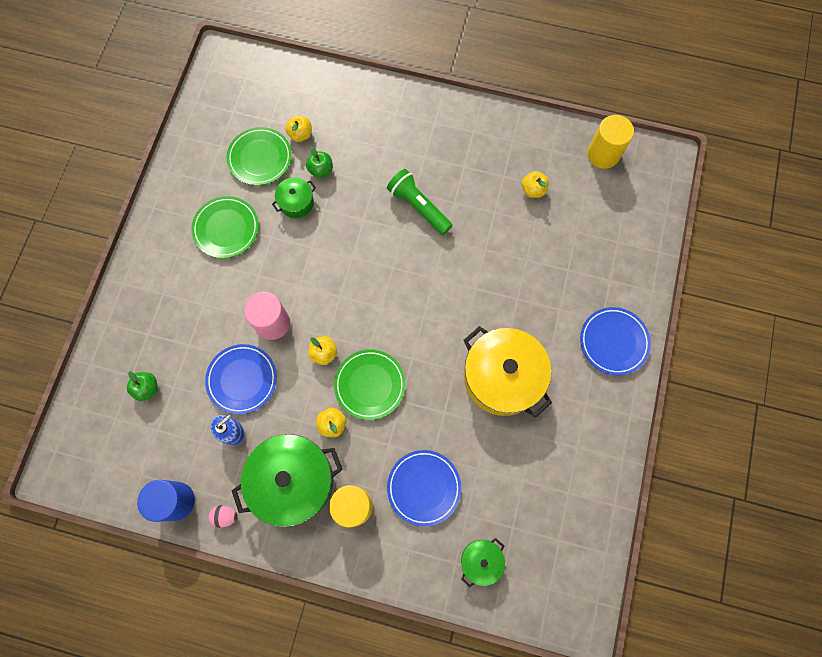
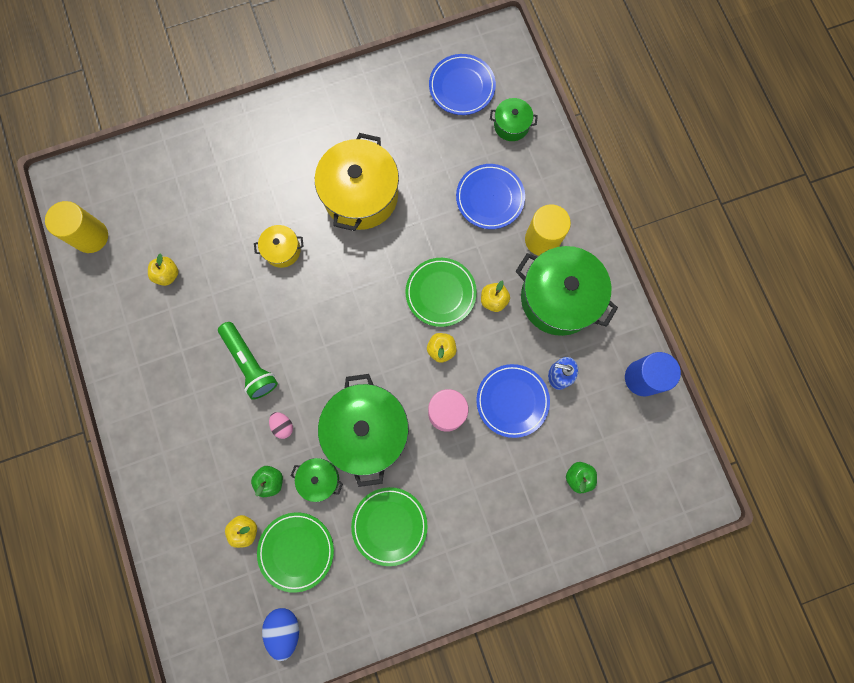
camera: 125 degrees left, 5 degrees up
pink egg [208,505,238,528] -> pink egg moved to [269,412,293,439]
green flashlight [387,169,452,235] -> green flashlight turned 45 degrees counterclockwise [218,322,278,400]
blue plate [580,307,651,375] -> blue plate moved to [429,54,496,115]
none -> yellow pot [254,225,304,268]
none -> blue egg [262,608,299,661]
none -> green pot [318,374,409,487]

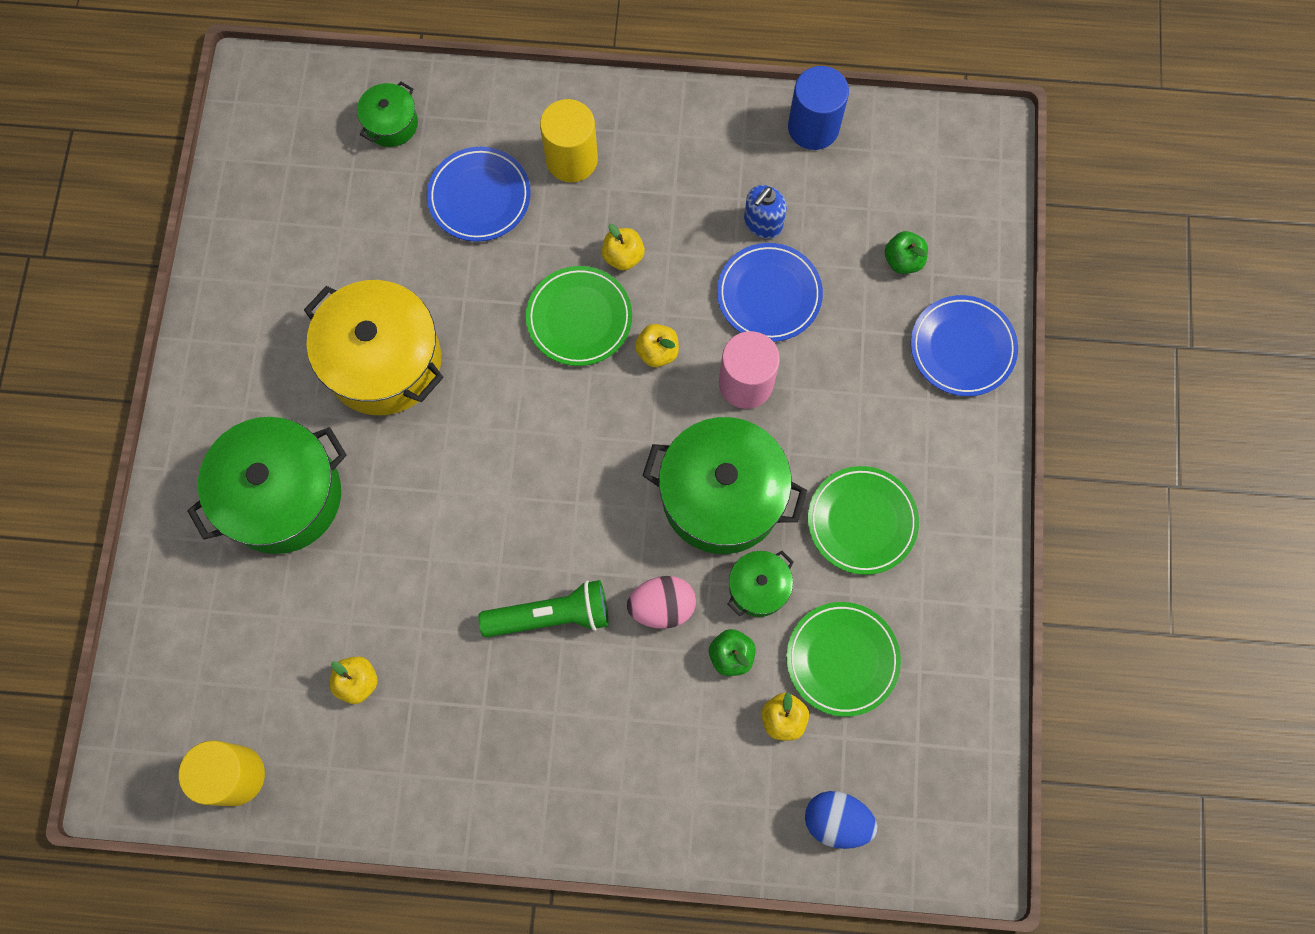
camera: 65 degrees left, 5 degrees down
yellow pot [254,225,304,268] -> none
blue egg [262,608,299,661] -> blue egg moved to [805,791,877,849]
pink egg [269,412,293,439] -> pink egg [627,576,696,629], size x1.59
blue plate [429,54,496,115] -> blue plate moved to [911,295,1018,396]
green pot [515,246,618,336] -> green pot moved to [187,417,347,554]

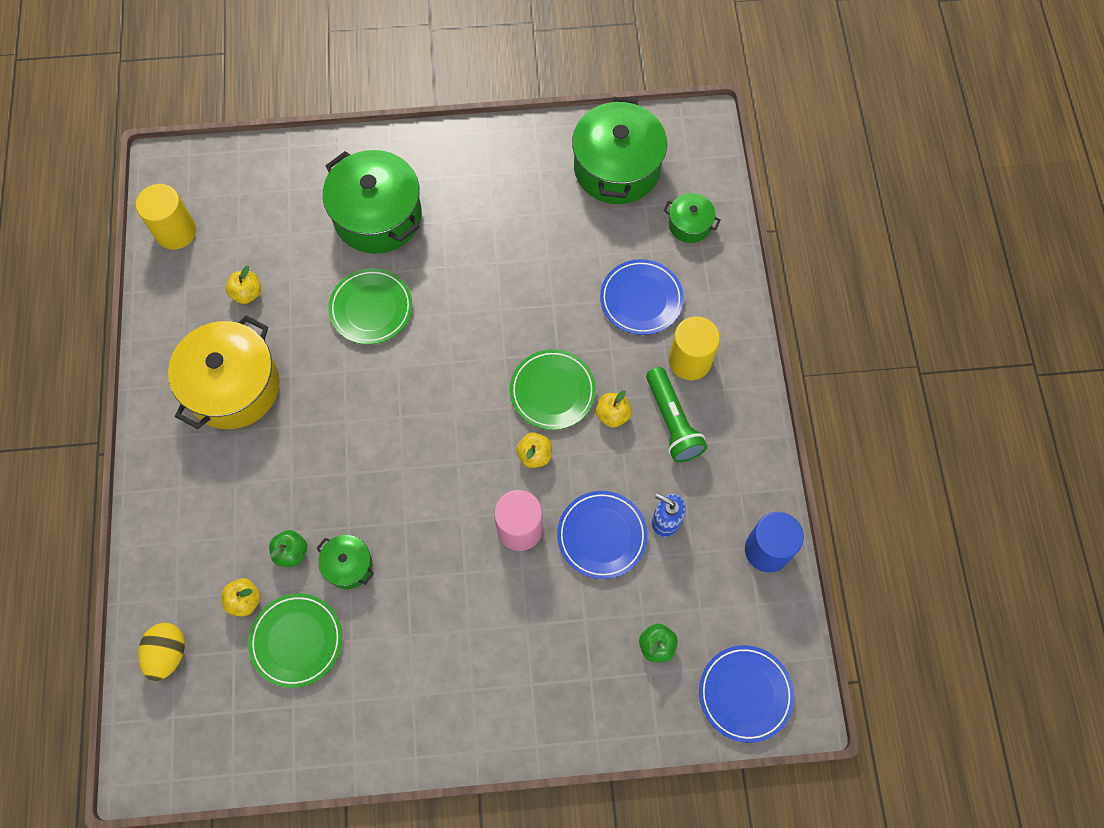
camera: 80 degrees right, 5 degrees down
yellow pot [304,280,443,415] -> yellow pot moved to [168,315,280,429]
green flashlight [478,580,609,637] -> green flashlight moved to [646,367,707,462]
pink egg [627,576,696,629] -> none
green pot [642,417,807,554] -> green pot moved to [572,97,667,204]
blue egg [805,791,877,849] -> yellow egg [138,623,185,681]
green plate [808,466,919,575] -> green plate moved to [328,268,412,344]
blue plate [911,295,1018,396] -> blue plate moved to [699,645,794,743]

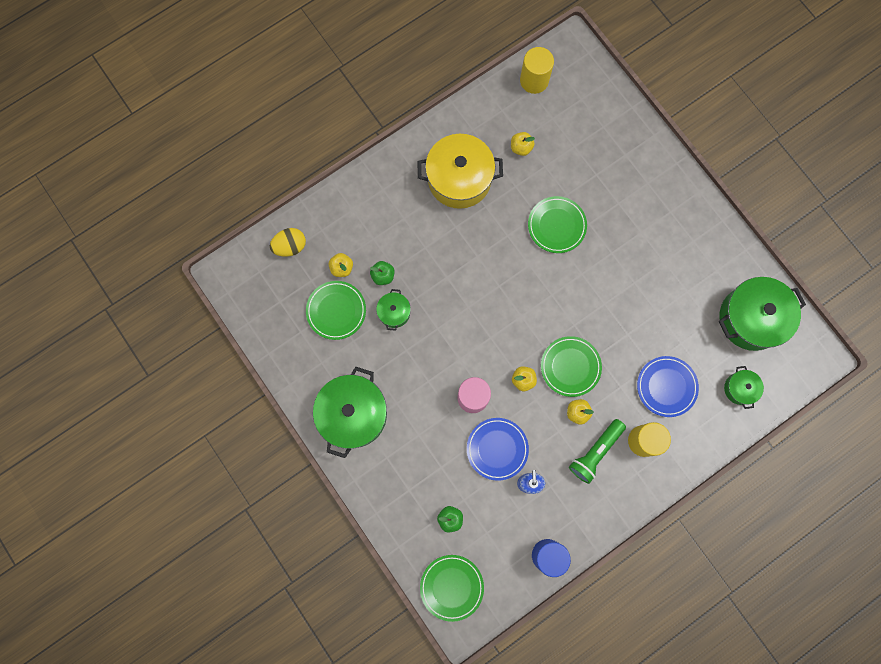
camera: 60 degrees right, 10 degrees up
green pot [323,150,422,254] -> green pot moved to [313,367,387,458]
blue plate [699,645,794,743] -> green plate [420,555,484,622]

